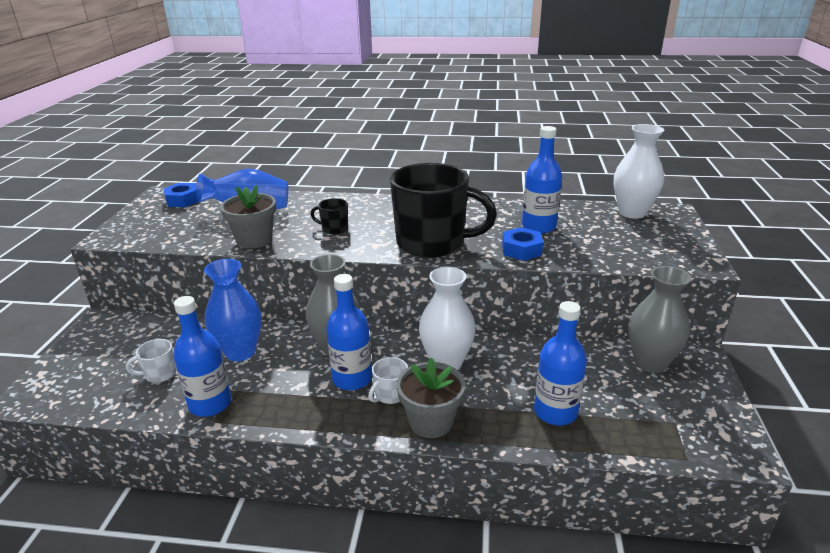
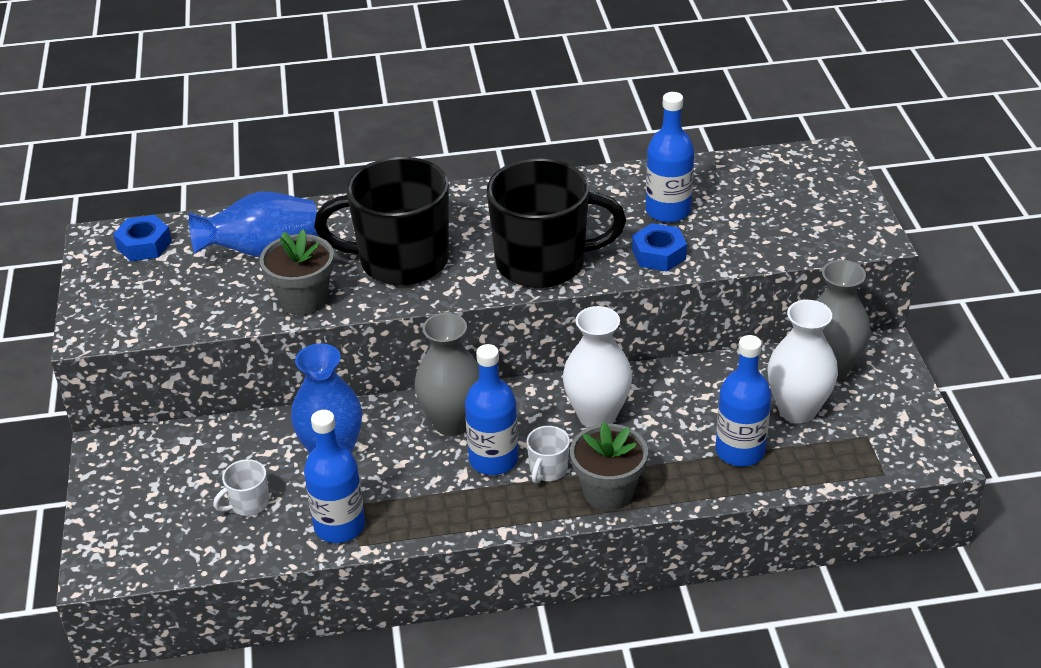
camera: 15 degrees left, 10 degrees up
black mug [310,198,348,234] -> black mug [314,157,449,286], size x2.46
white vase [614,124,664,219] -> white vase moved to [768,300,838,423]

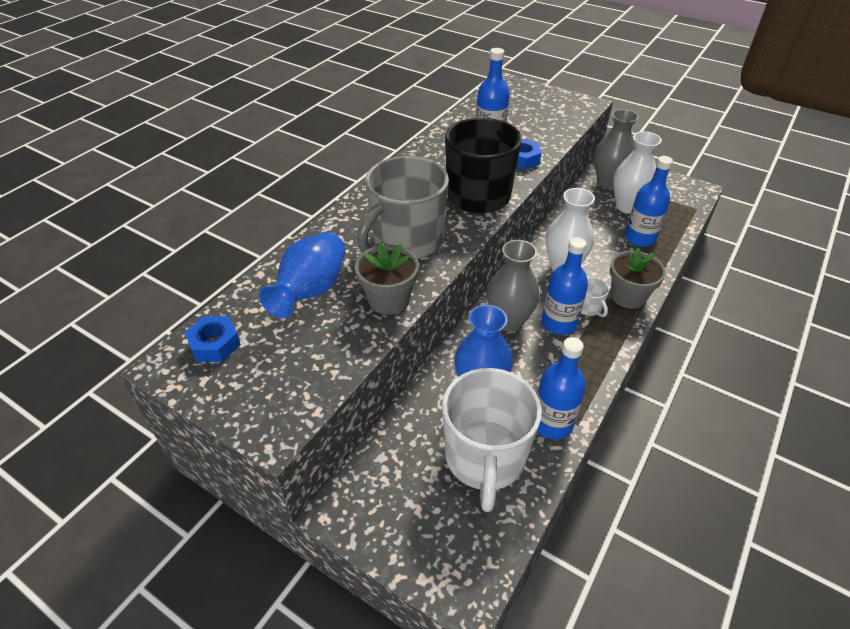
camera: 50 degrees left, 5 degrees up
white mug [213,459,269,516] -> white mug [442,368,542,512], size x2.46
black mug [314,157,449,286] -> grey mug [357,156,449,259]

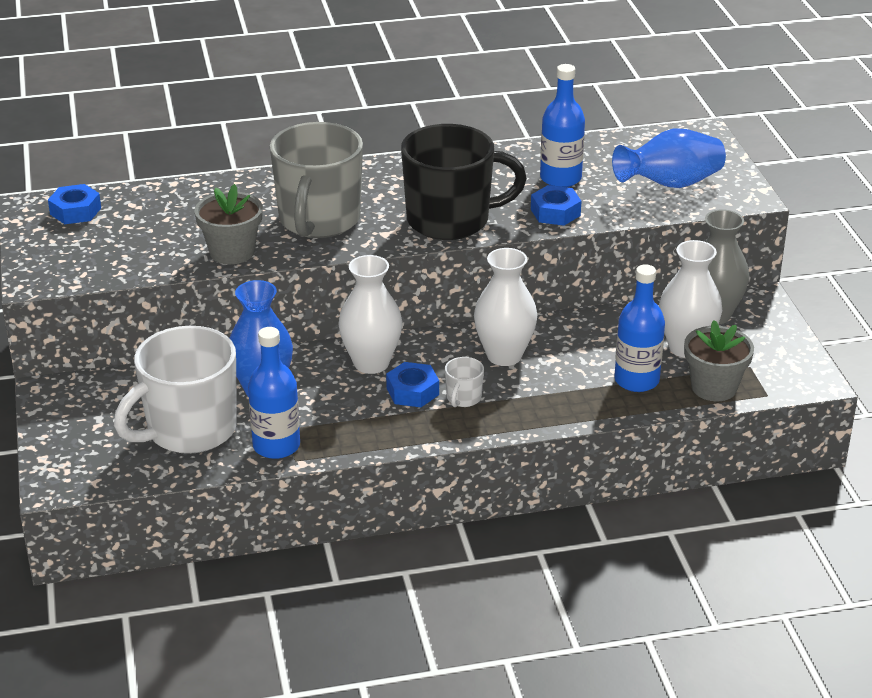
camera: 45 degrees right, 10 degrees down
blue vase [259,232,345,318] -> blue vase moved to [612,128,726,188]
grey mug [357,156,449,259] -> grey mug turned 75 degrees counterclockwise [270,122,363,238]
grey vase [487,240,540,332] -> white vase [338,255,402,374]
blue bottle [542,237,588,335] -> blue nut [386,362,439,407]
grey flower pot [610,248,666,309] -> grey flower pot moved to [684,320,754,401]

